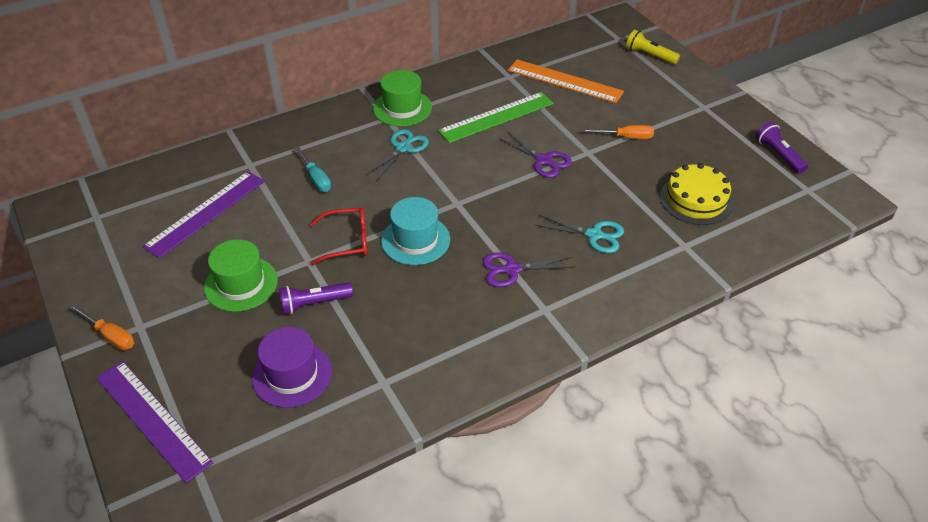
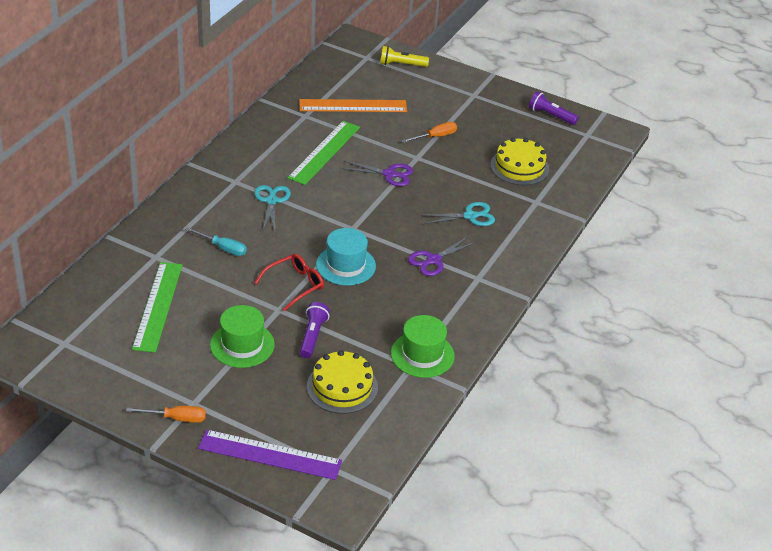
camera: 35 degrees left, 5 degrees down
purple ruler [142,171,265,259] -> green ruler [132,262,182,353]
purple hat [252,327,332,408] -> yellow cake [307,350,378,414]
purple flashlight [279,282,353,314] -> purple flashlight turned 150 degrees clockwise [299,302,330,358]
green hat [373,70,432,126] -> green hat moved to [391,315,455,378]

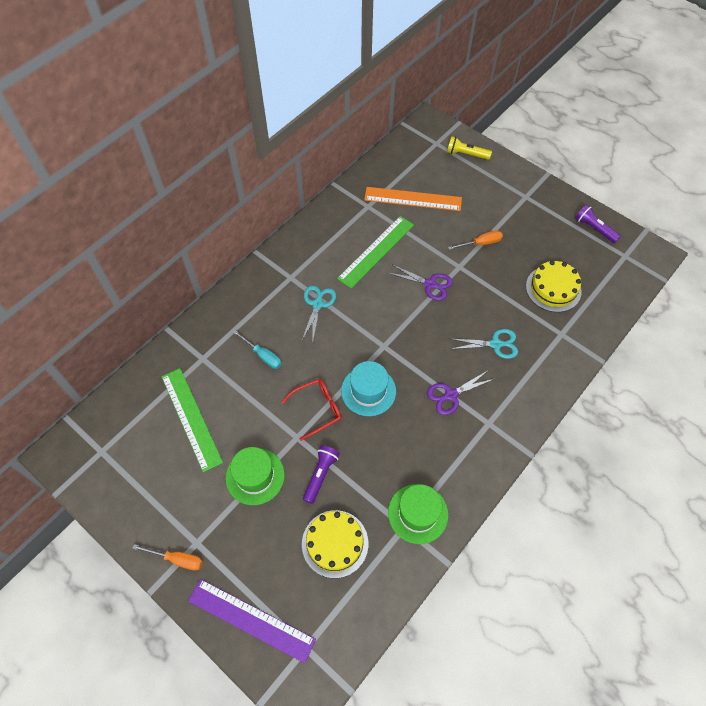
camera: 15 degrees right, 20 degrees up
green ruler [132,262,182,353] -> green ruler turned 45 degrees counterclockwise [161,368,223,472]

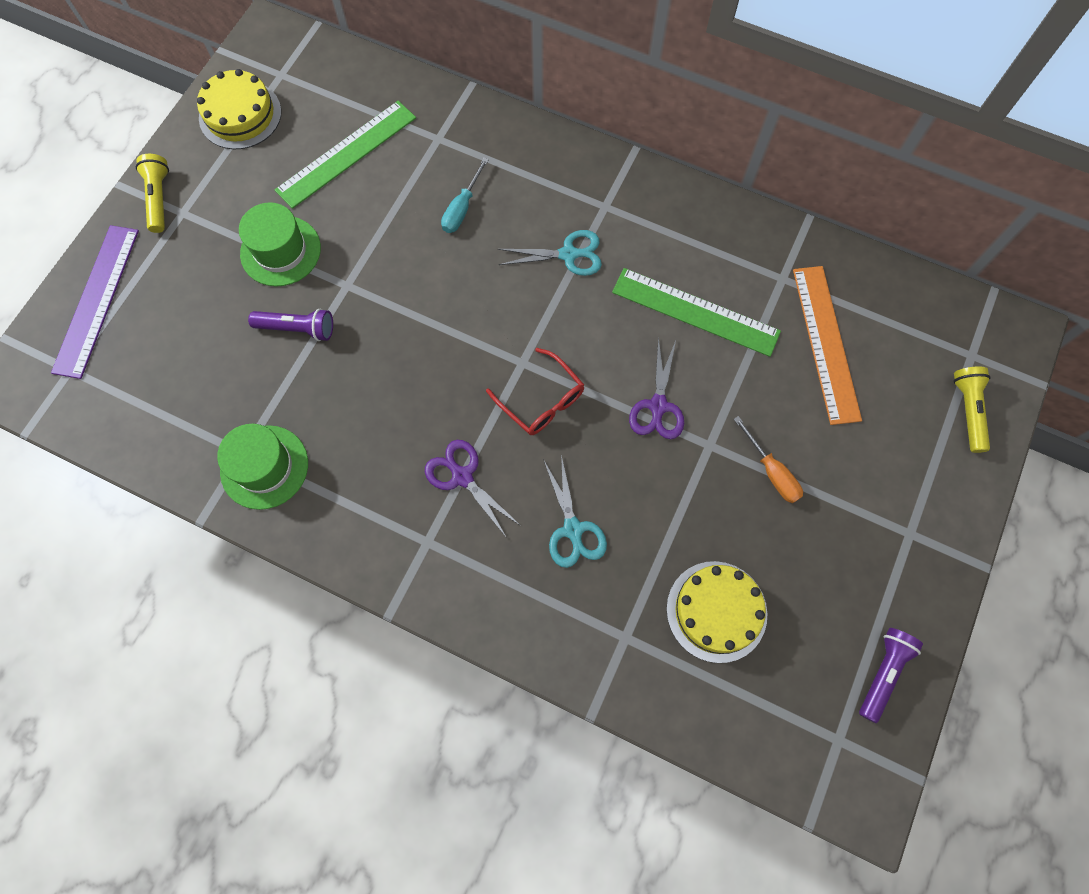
camera: 75 degrees right, 10 degrees up
orange screwdriver [132,544,203,571] -> yellow flashlight [136,154,169,233]
red glasses [281,379,341,441] -> red glasses moved to [486,348,584,435]
yellow cake [302,510,368,578] -> yellow cake moved to [197,69,282,149]
turquoise hat [341,361,396,416] -> none

